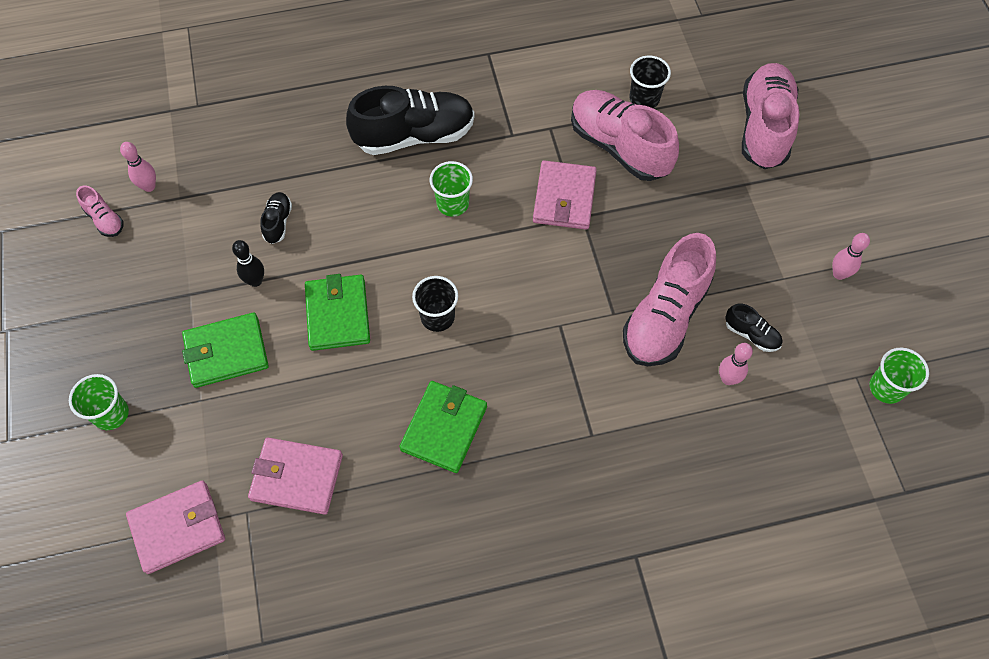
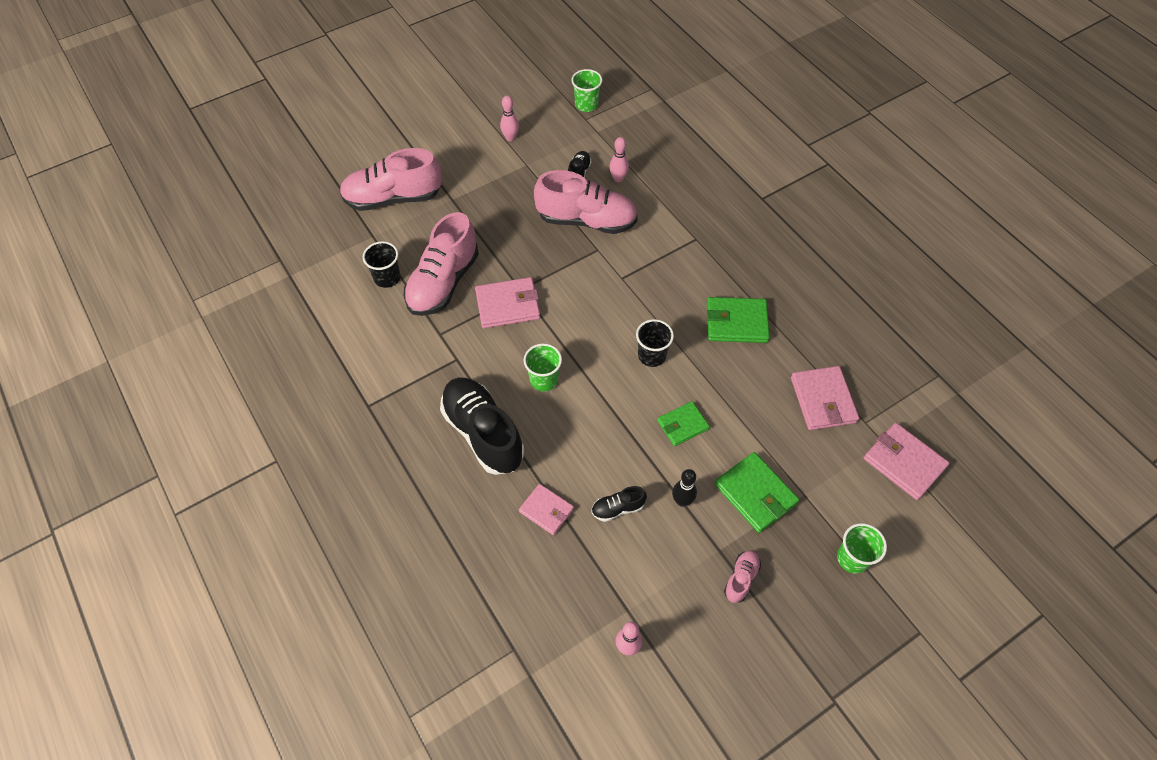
camera: 110 degrees left, 5 degrees down
pink shoe [76,185,124,237] -> pink shoe moved to [724,550,761,603]
green wallet [305,274,370,351] -> green wallet [657,401,710,446], size x0.65
none -> pink wallet [519,484,574,535]

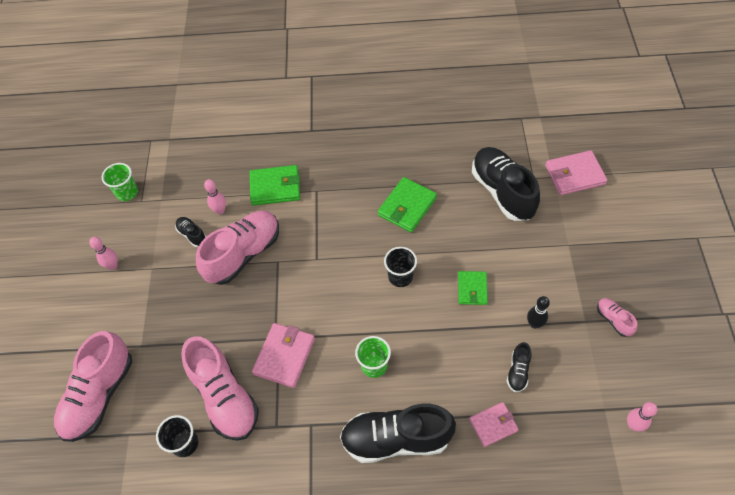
camera: 55 degrees left, 0 degrees up
green wallet [715,452,799,533] -> green wallet moved to [250,165,300,206]
pink wallet [791,366,859,430] -> black shoe [472,147,540,221]
green cup [837,523,887,574] -> none

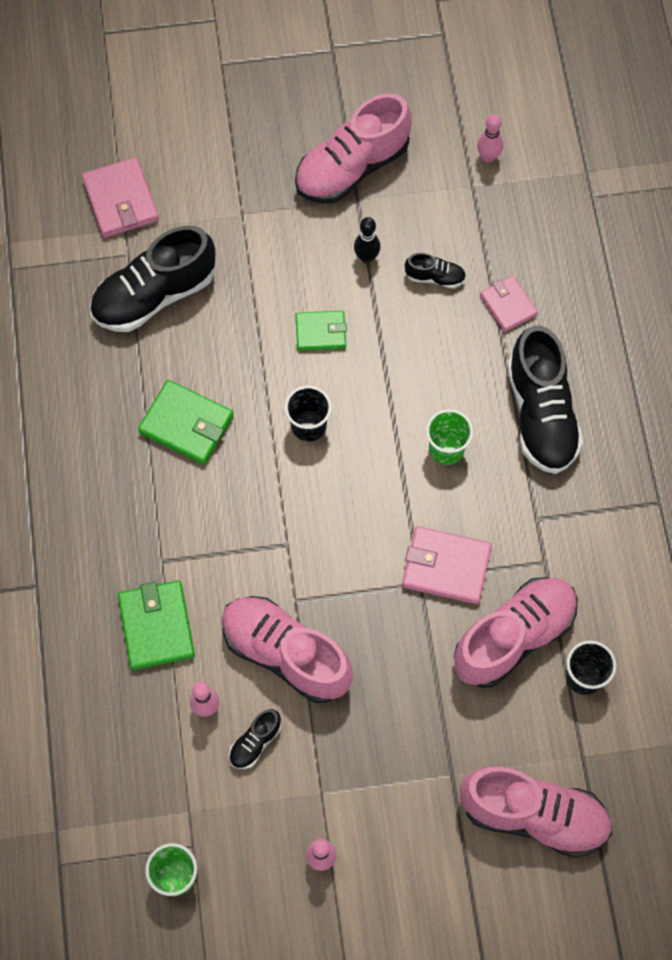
camera: 100 degrees left, 10 degrees up
pink shoe [597,298,637,337] -> pink shoe [295,93,412,203], size x2.23

